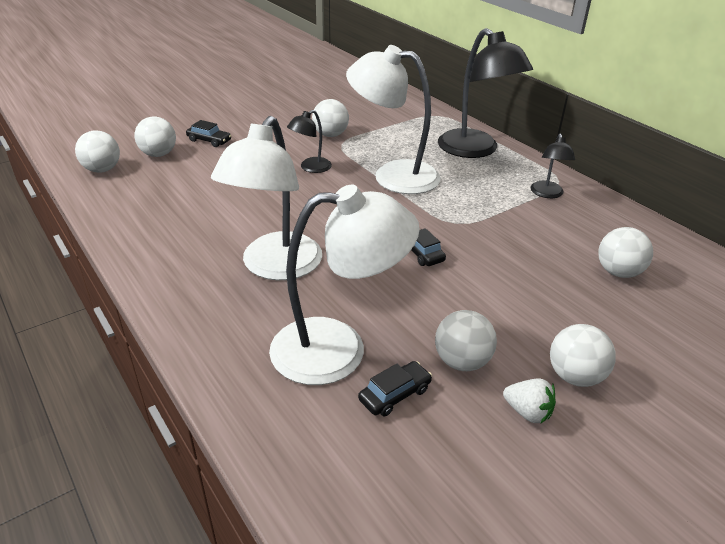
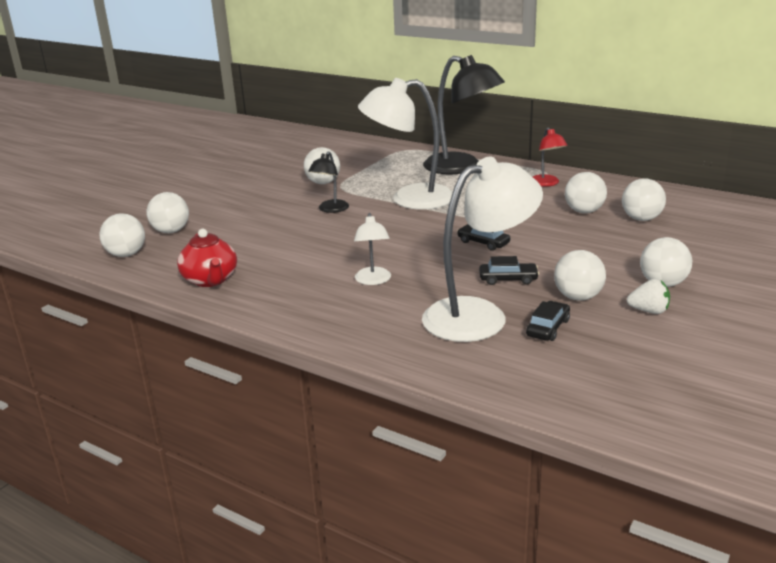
camera: 20 degrees left, 10 degrees down
black car [186,120,232,147] -> black car moved to [479,256,539,285]
white lamp [211,116,322,280] -> white lamp [354,213,391,285], size x0.49
black lamp [531,133,575,198] -> red lamp [533,128,568,187]
none -> red teapot [177,229,237,287]
none -> white ball [565,172,607,213]

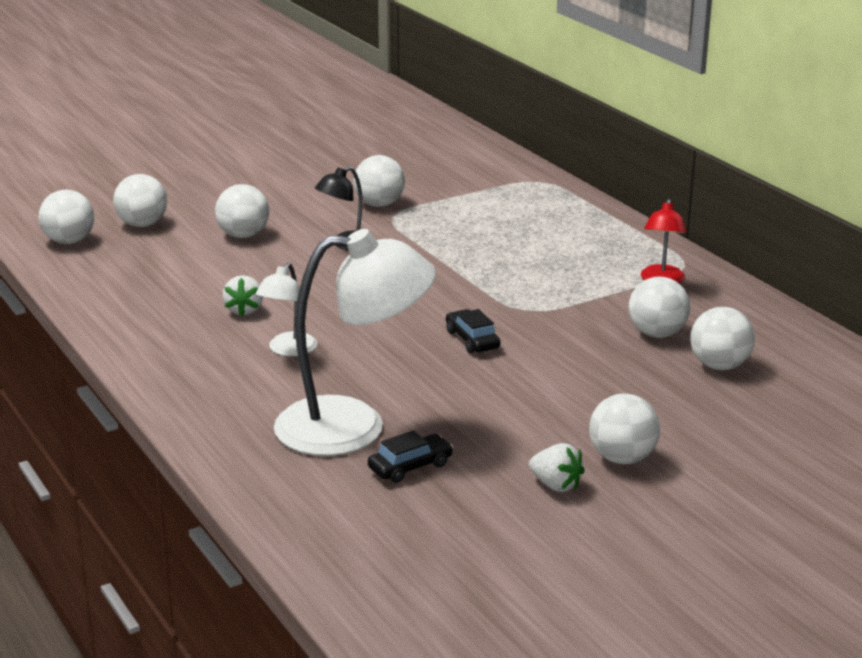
camera: 25 degrees right, 0 degrees up
red teapot [177,229,237,287] -> none
white lamp [358,78,453,210] -> none
black lamp [423,55,505,175] -> none
black car [479,256,539,285] -> none
white ball [554,250,606,301] -> white ball moved to [215,184,269,238]
none -> white strawberry [222,275,263,316]

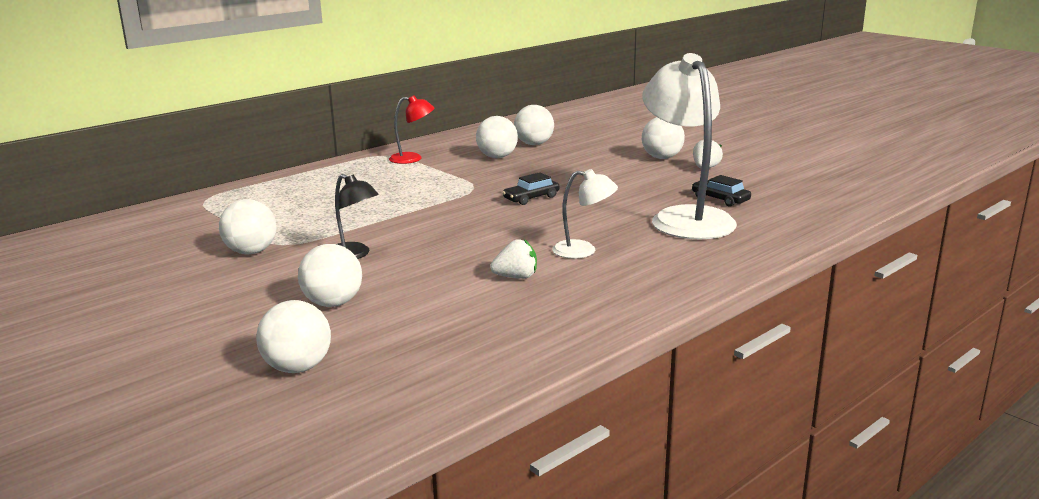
camera: 100 degrees left, 5 degrees down
white ball [39,190,94,244] -> none

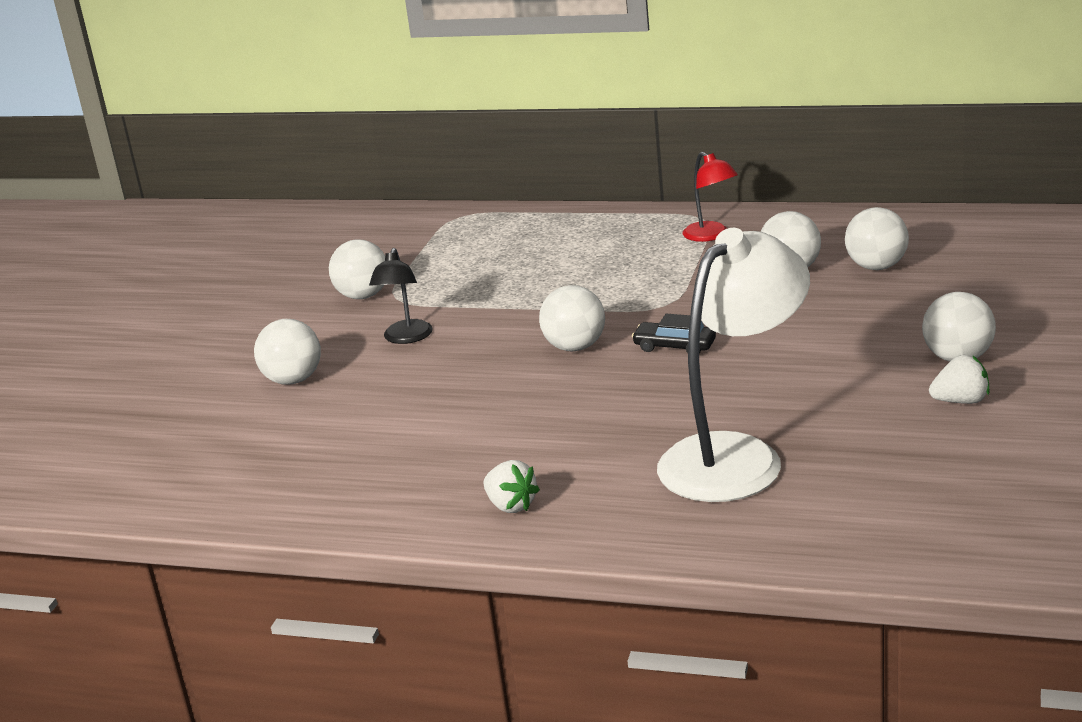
camera: 60 degrees right, 5 degrees up
white ball [256,300,331,373] -> white ball moved to [539,285,605,351]
white strawberry [490,239,537,279] -> white strawberry moved to [483,460,540,513]
white lamp [552,169,618,258] -> none
black car [692,175,751,207] -> none

